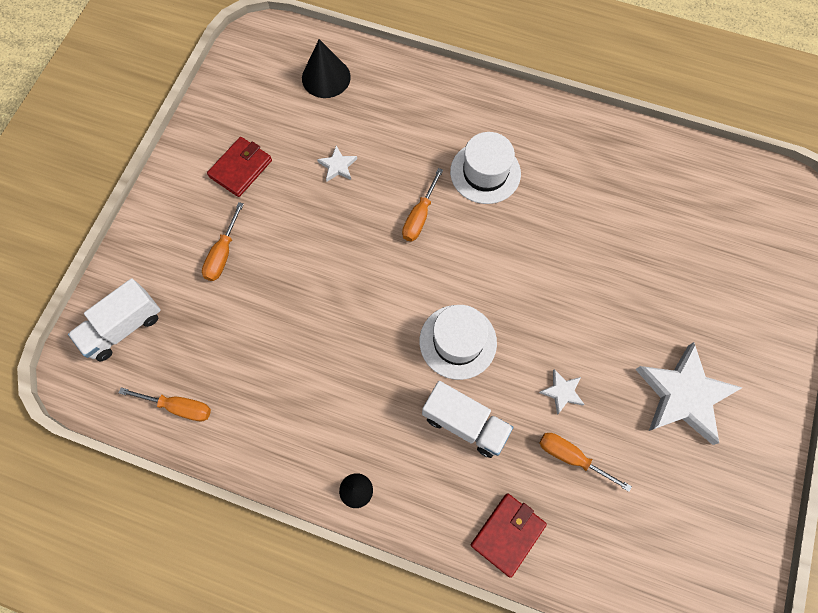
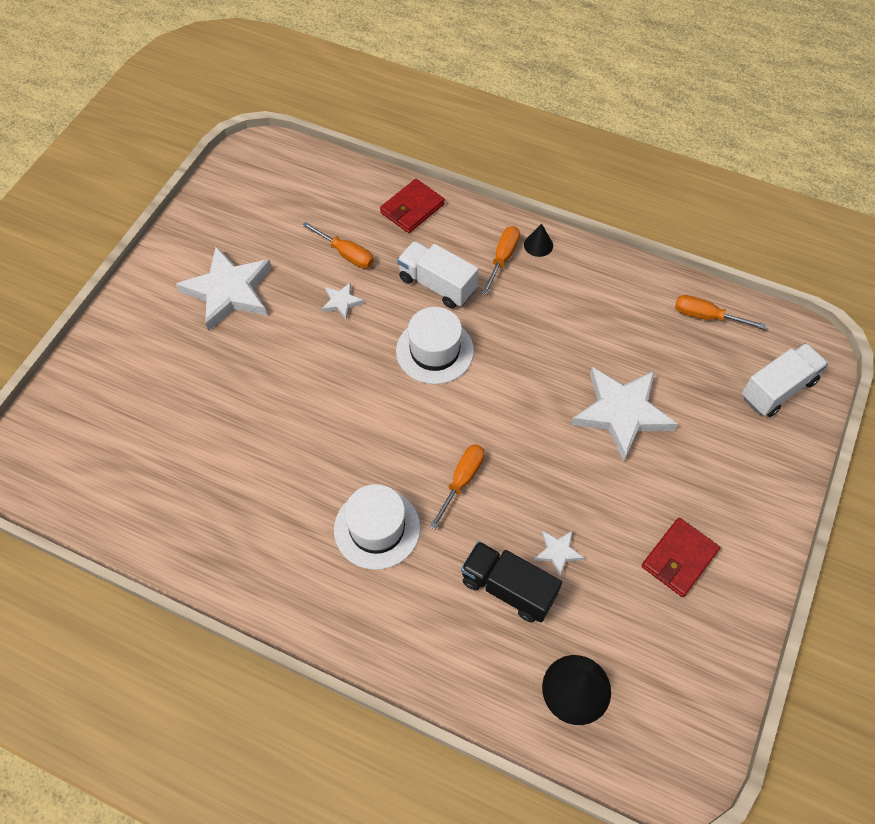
camera: 175 degrees left, 10 degrees down
orange screwdriver [202,202,244,281] -> orange screwdriver moved to [482,226,520,295]
none -> black truck [461,541,562,623]
none -> white star [571,367,678,461]

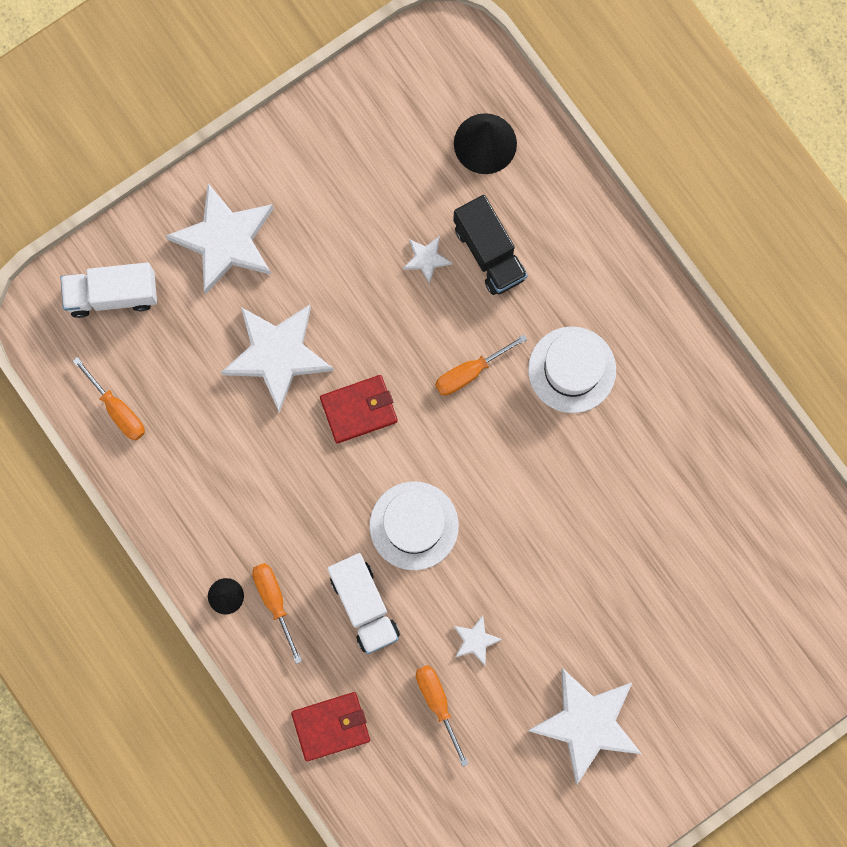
camera: 150 degrees left, 20 degrees up
orange screwdriver [482,226,520,295] -> orange screwdriver turned 105 degrees clockwise [252,563,302,664]
red wallet [642,518,720,597] -> red wallet moved to [320,375,398,443]
none -> white star [166,183,274,294]

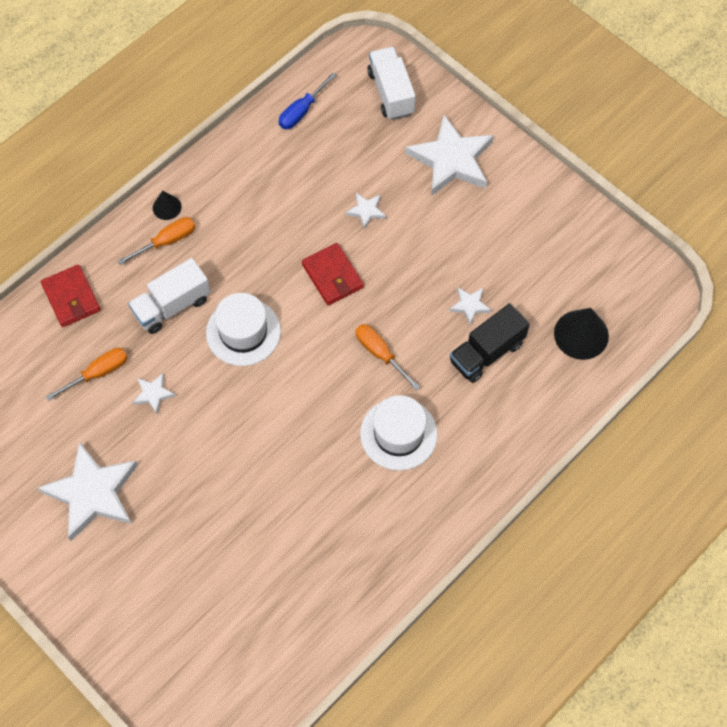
camera: 80 degrees right, 15 degrees down
orange screwdriver [73,357,145,441] -> blue screwdriver [279,72,337,129]
white star [221,305,334,413] -> white star [346,193,386,229], size x0.45

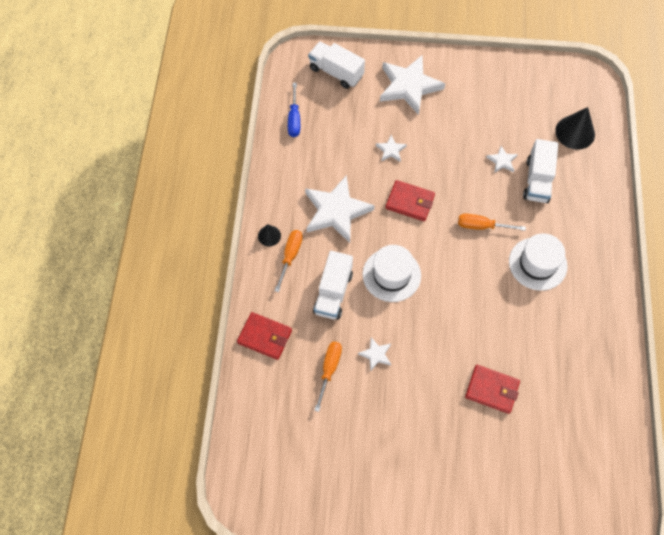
camera: 40 degrees left, 0 degrees up
white star [38,441,138,541] -> white star moved to [305,175,375,243]
black truck [450,303,530,383] -> white truck [523,139,558,203]
none -> red wallet [465,365,520,414]

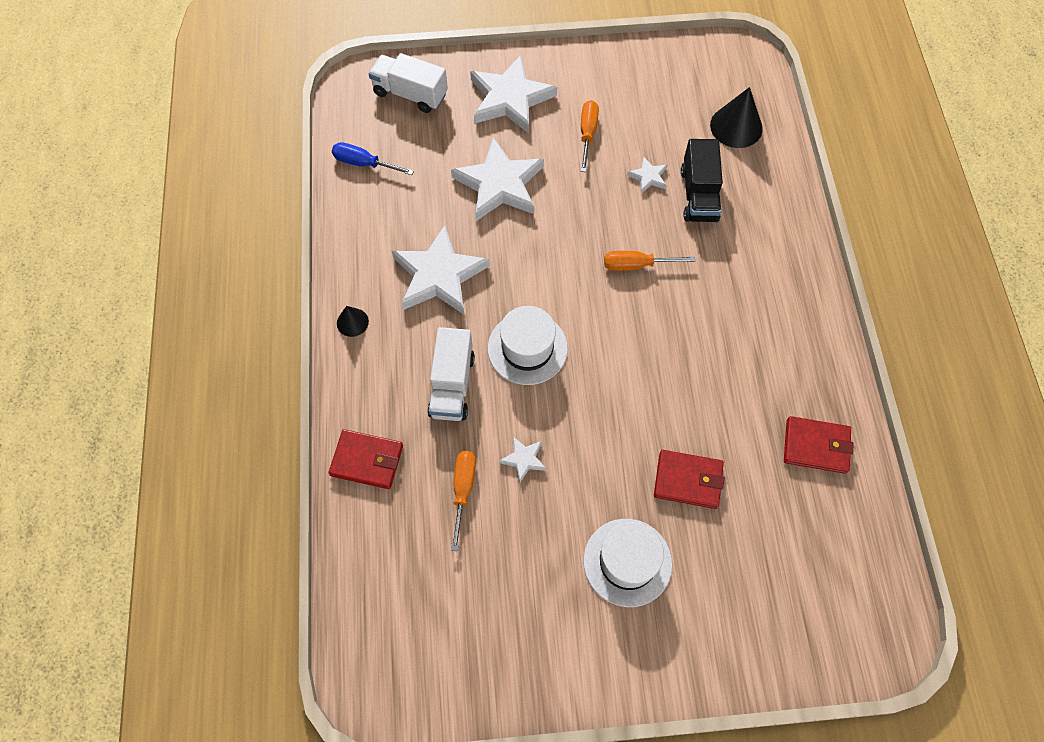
camera: 10 degrees left, 0 degrees up
orange screwdriver [275,230,303,292] -> orange screwdriver moved to [581,100,599,172]
blue screwdriver [288,83,300,137] -> blue screwdriver turned 120 degrees clockwise [332,142,414,175]
white star [376,135,407,162] -> white star [451,137,544,221], size x2.24
red wallet [386,180,435,221] -> red wallet moved to [784,416,854,474]
white hat [509,233,568,291] -> white hat moved to [583,519,672,607]
white truck [523,139,558,203] -> black truck [681,139,723,222]

